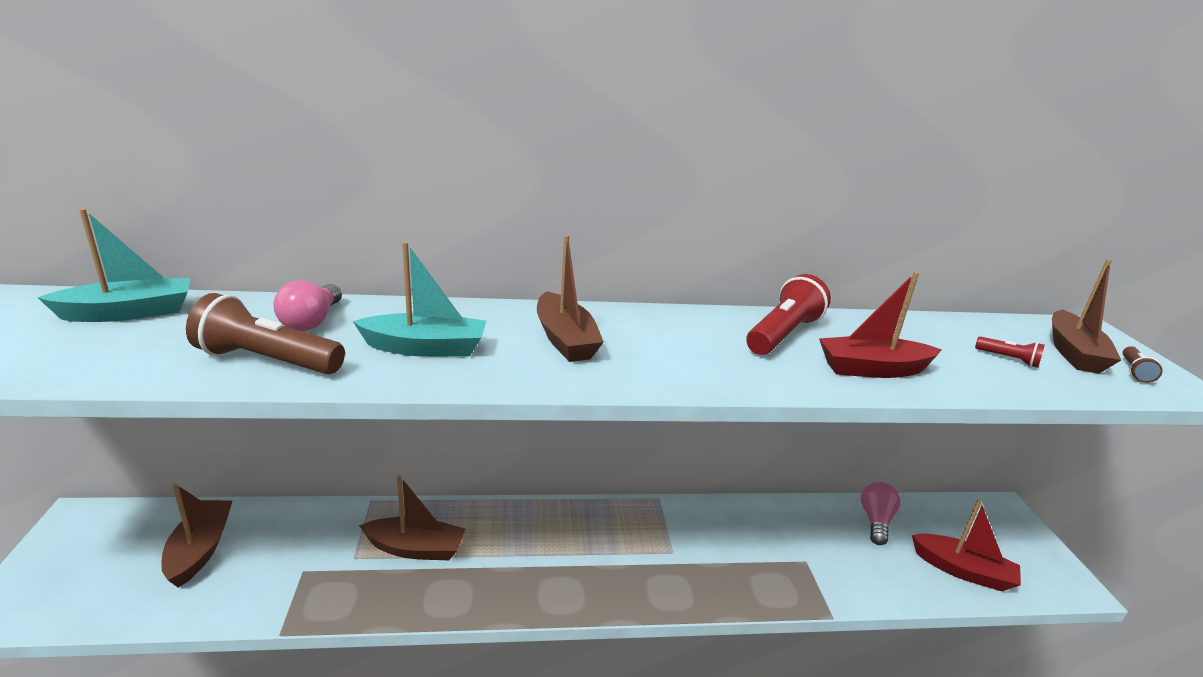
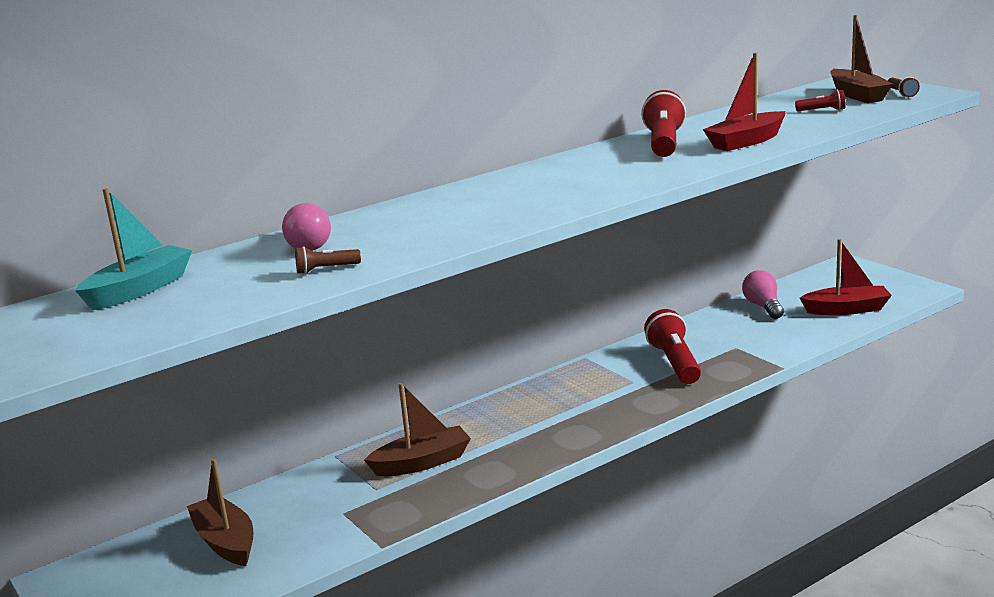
camera: 25 degrees left, 5 degrees down
brown flashlight [186,293,345,374] -> brown flashlight [295,246,361,274], size x0.48
turquoise boat [353,242,486,357] -> none
brown boat [537,235,604,362] -> none
none -> red flashlight [644,309,701,384]

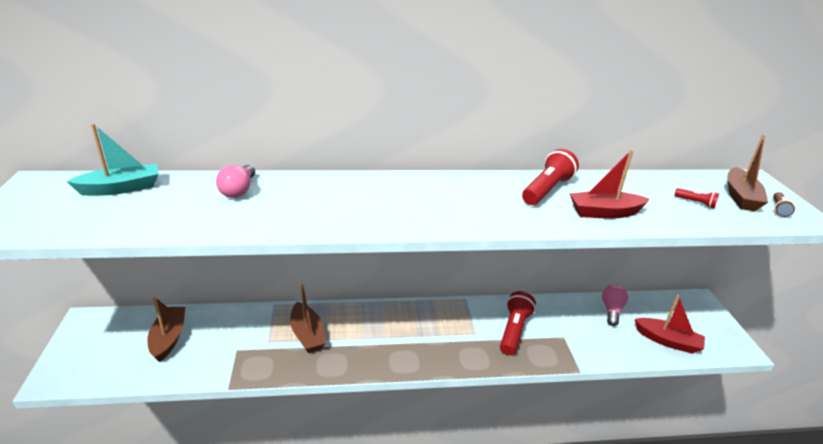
camera: 25 degrees right, 10 degrees up
brown flashlight [295,246,361,274] -> none
brown boat [364,383,471,476] -> brown boat turned 60 degrees clockwise [290,284,326,353]

